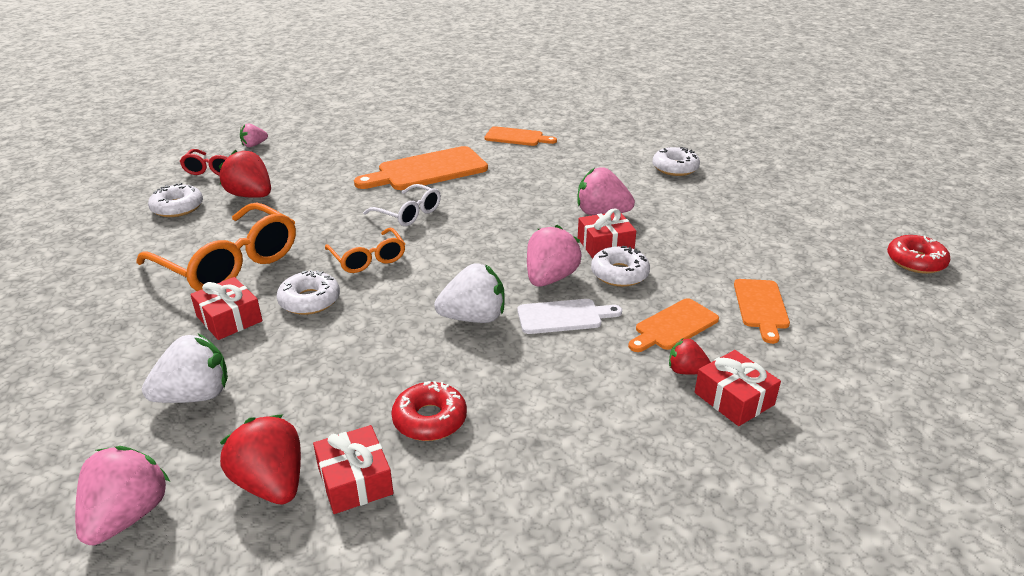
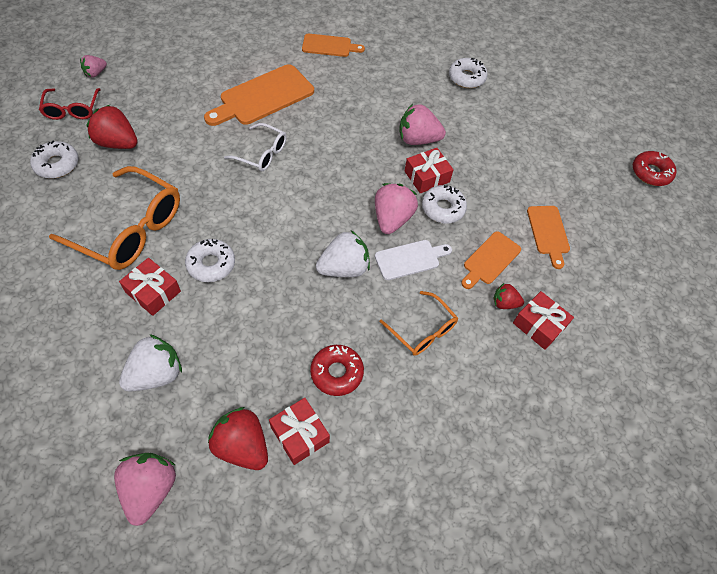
camera: 15 degrees left, 25 degrees up
orange glasses [325,228,405,273] -> orange glasses moved to [380,291,458,356]

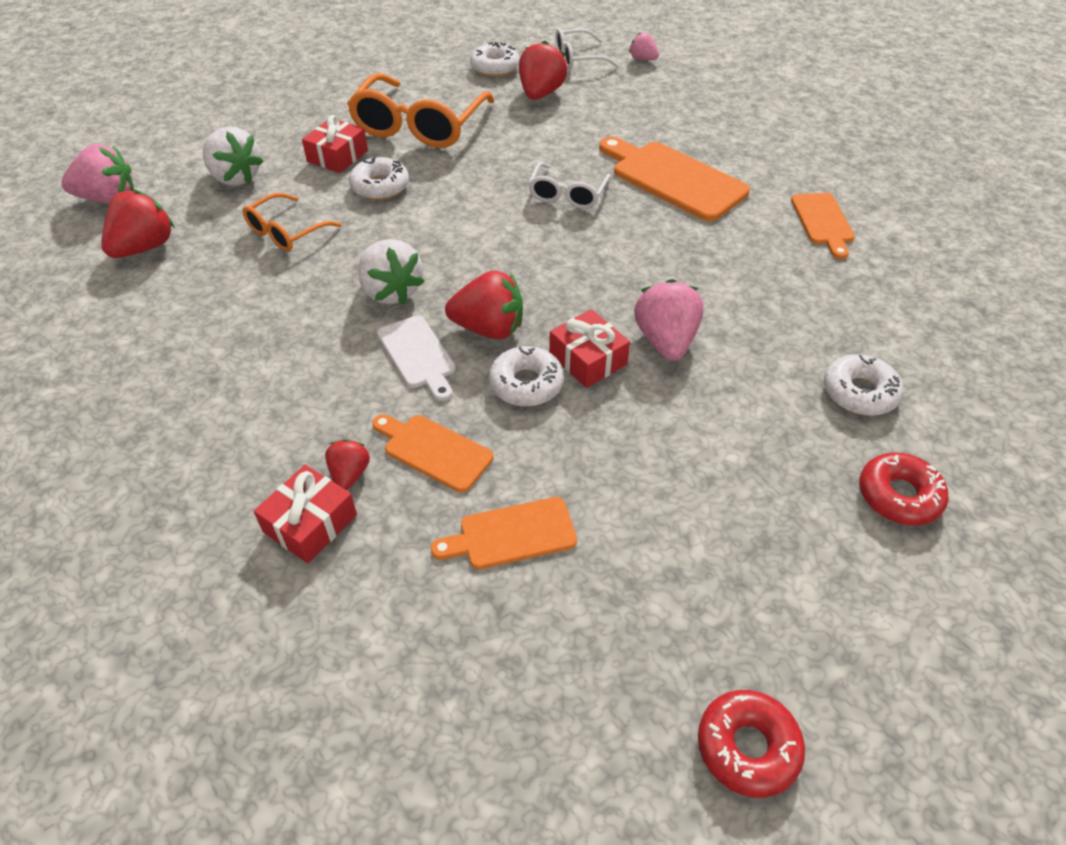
camera: 85 degrees right, 10 degrees down
red glasses [39,88,101,120] -> white glasses [555,28,618,69]
red gift [269,398,330,465] -> none
red donut [310,345,364,396] -> red donut moved to [859,452,948,526]
pink strawberry [375,183,418,234] -> red strawberry [445,270,523,339]
orange glasses [380,291,458,356] -> orange glasses moved to [243,193,342,251]

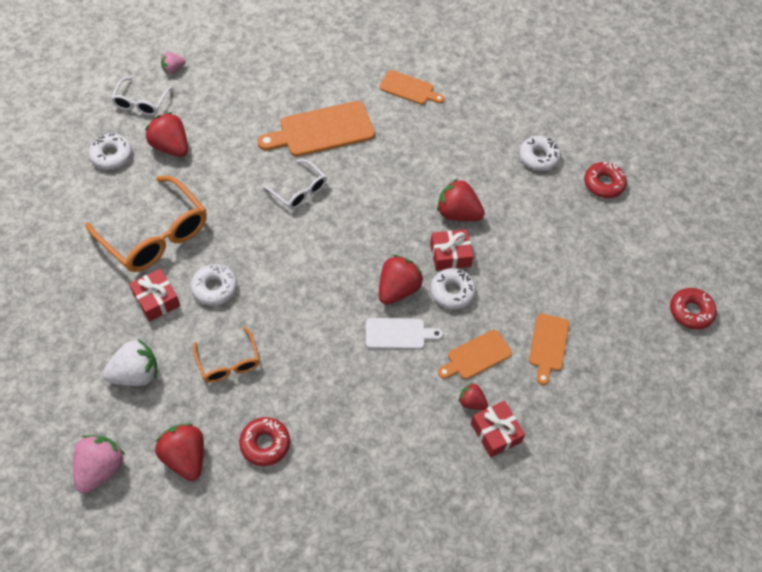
camera: 65 degrees left, 10 degrees up
white strawberry [358,239,425,305] -> none
pink strawberry [634,279,704,361] -> red strawberry [437,179,485,221]
none -> red donut [239,417,290,466]

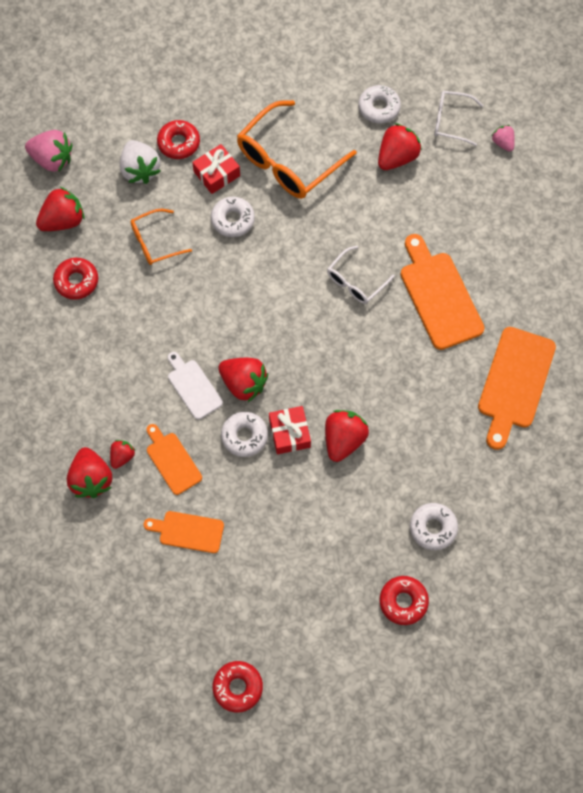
camera: 90 degrees right, 10 degrees up
white cutting board [366,318,443,349] -> white cutting board turned 150 degrees clockwise [168,352,223,420]
orange cutting board [379,70,444,105] -> orange cutting board [478,327,556,450], size x1.70
red gift [471,401,525,457] -> red strawberry [67,447,112,498]
none -> red donut [157,120,200,159]

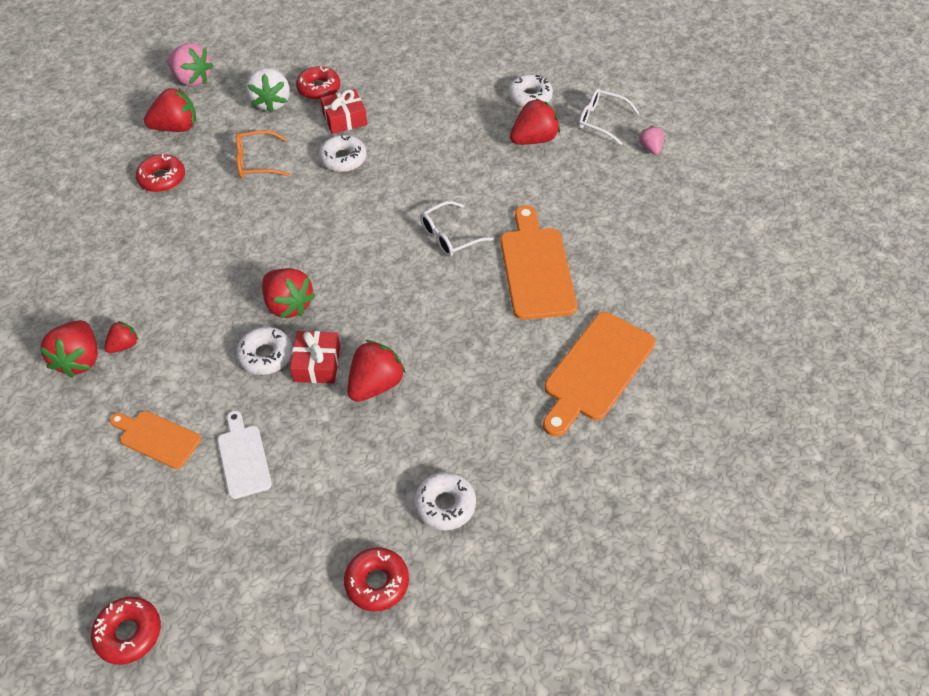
camera: 15 degrees right, 15 degrees down
orange cutting board [147,424,202,495] -> none
white cutting board [168,352,223,420] -> white cutting board moved to [218,411,272,499]
orange glasses [237,100,357,199] -> none

